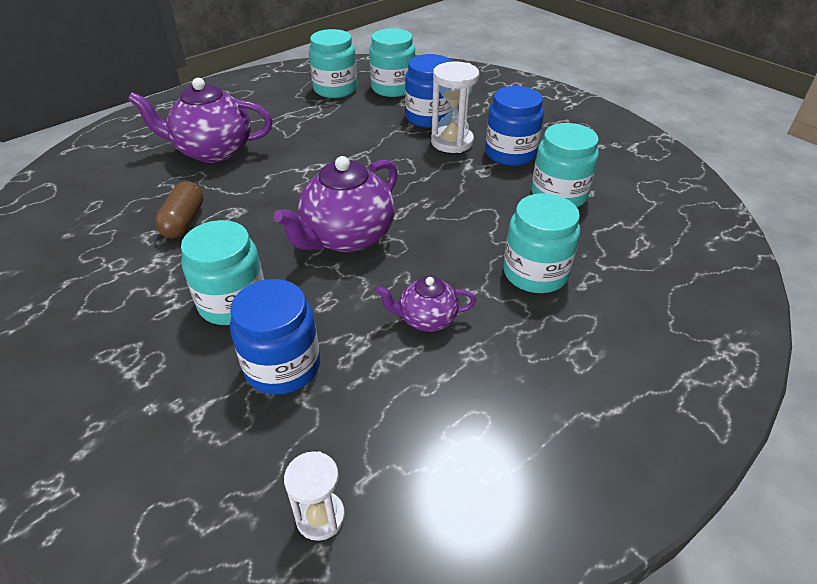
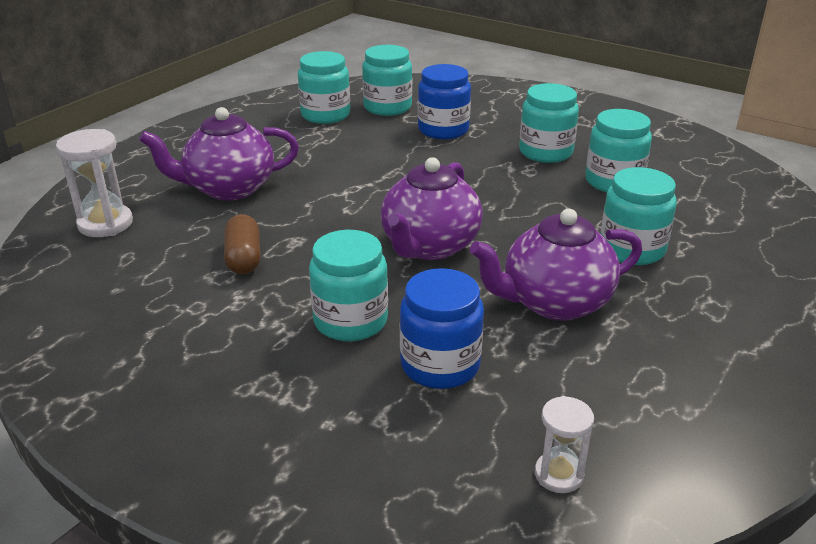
camera: 15 degrees left, 10 degrees down
purple teapot [376,276,476,332] -> purple teapot [470,209,642,321], size x1.85
white hourglass [431,62,479,153] -> white hourglass moved to [56,129,133,237]
blue jar [485,86,544,166] -> turquoise jar [519,83,579,163]

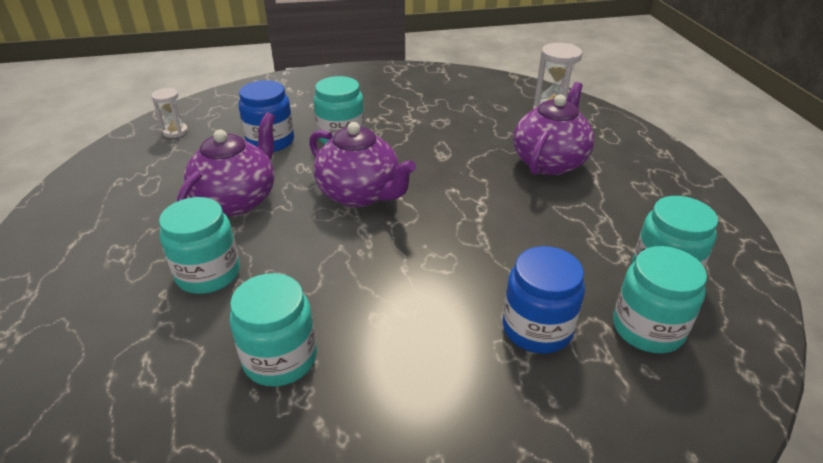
camera: 135 degrees right, 5 degrees up
brown capsule [224,214,261,274] -> none
purple teapot [380,157,482,260] -> purple teapot turned 150 degrees clockwise [309,122,416,207]
turquoise jar [519,83,579,163] -> none

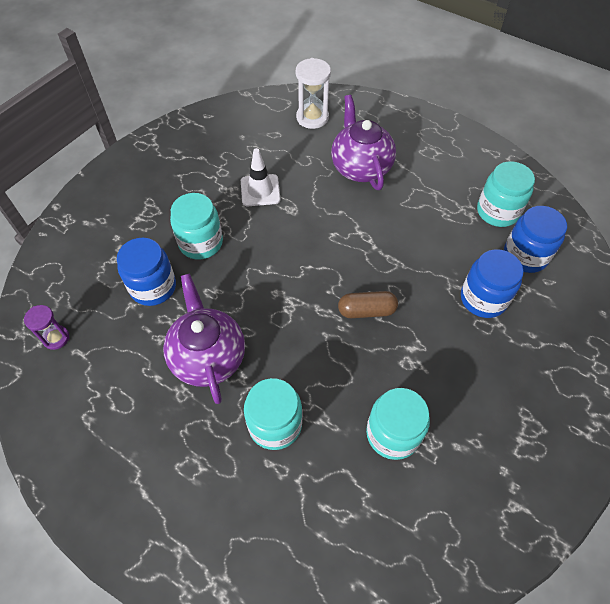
camera: 45 degrees left, 20 degrees up
white hourglass [151,88,188,138] -> purple hourglass [24,305,69,350]
purple teapot [309,122,416,207] -> none
turquoise jar [613,246,707,353] -> blue jar [504,206,567,273]
none -> white traffic cone [241,148,281,206]
none -> brown capsule [338,291,398,318]

